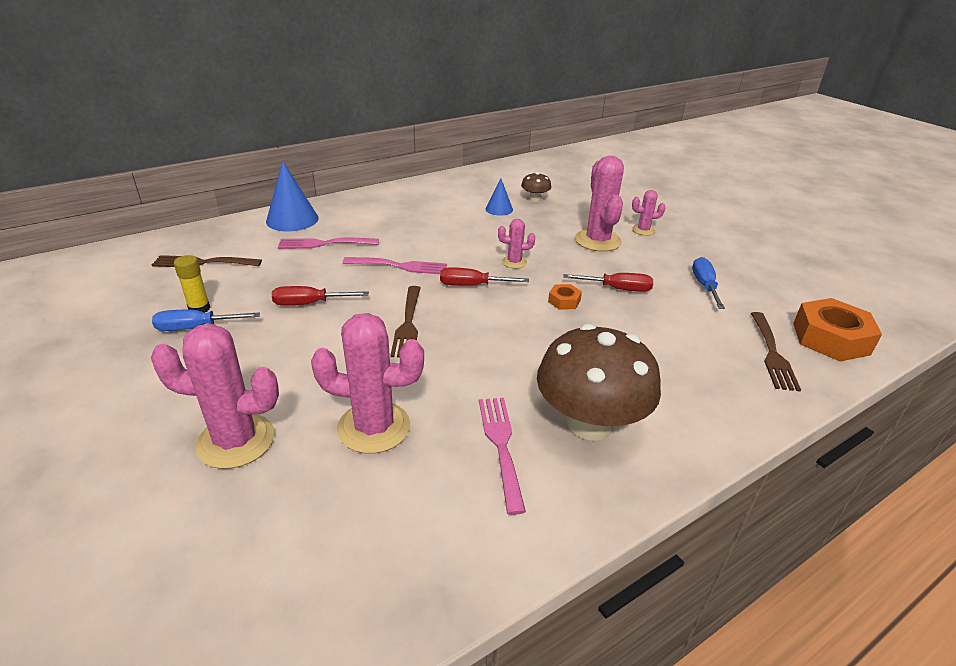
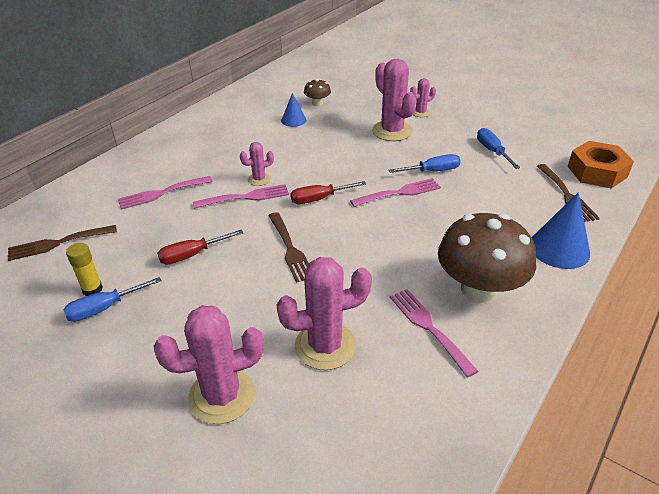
camera: 20 degrees left, 5 degrees up
blue cone [266,161,319,232] -> blue cone moved to [532,192,590,269]
pink cactus [498,219,535,269] -> pink cactus moved to [240,142,274,186]
orange nut [548,284,582,310] -> pink fork [350,178,441,207]
red screwdriver [563,273,653,292] -> blue screwdriver [389,154,461,173]

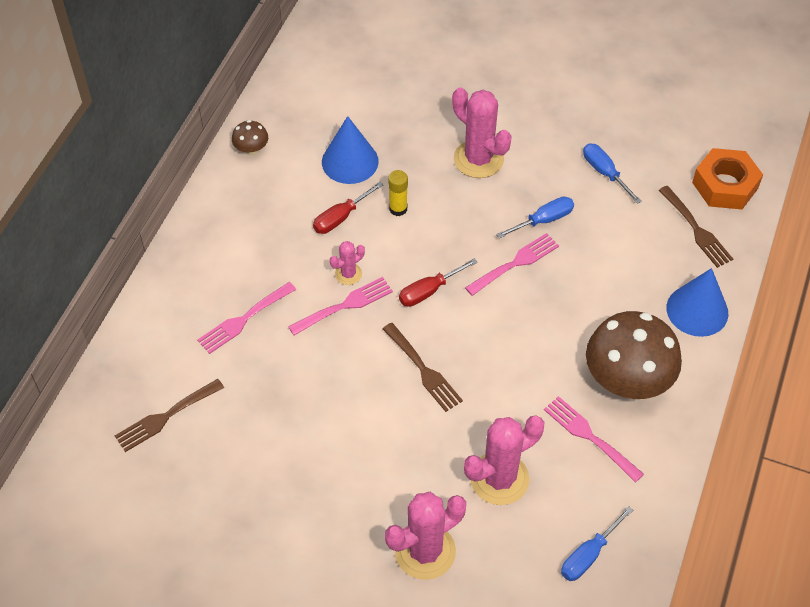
camera: 15 degrees left, 15 degrees up
blue screwdriver [63,277,162,322] -> blue screwdriver moved to [561,506,633,581]
yellow glue stick [66,243,103,296] -> yellow glue stick moved to [388,170,408,216]
red screwdriver [157,230,243,264] -> red screwdriver moved to [313,182,383,234]
blue cone [281,93,306,127] -> blue cone [322,116,379,184], size x1.74
brown mushroom [304,79,331,106] -> brown mushroom moved to [232,120,268,155]
pink cactus [410,78,436,117] -> none

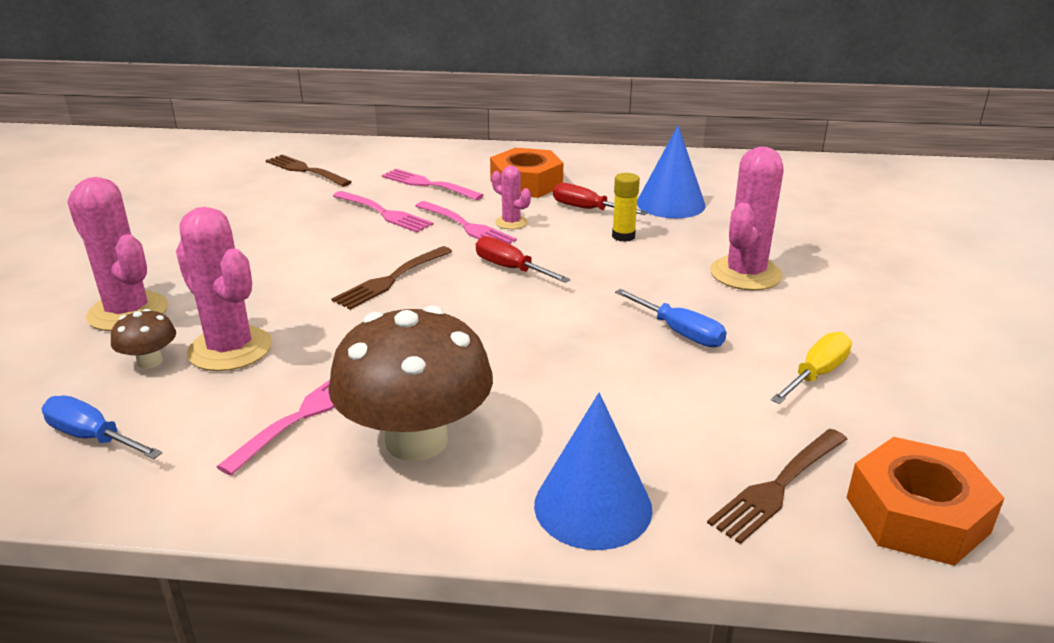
camera: 75 degrees right, 25 degrees down
brown mushroom [232,120,268,155] -> brown mushroom moved to [111,309,176,369]
pink fork [465,233,559,296] -> pink fork moved to [333,191,434,233]
blue screwdriver [583,143,642,204] -> yellow screwdriver [771,332,852,404]
none -> orange nut [490,148,563,198]

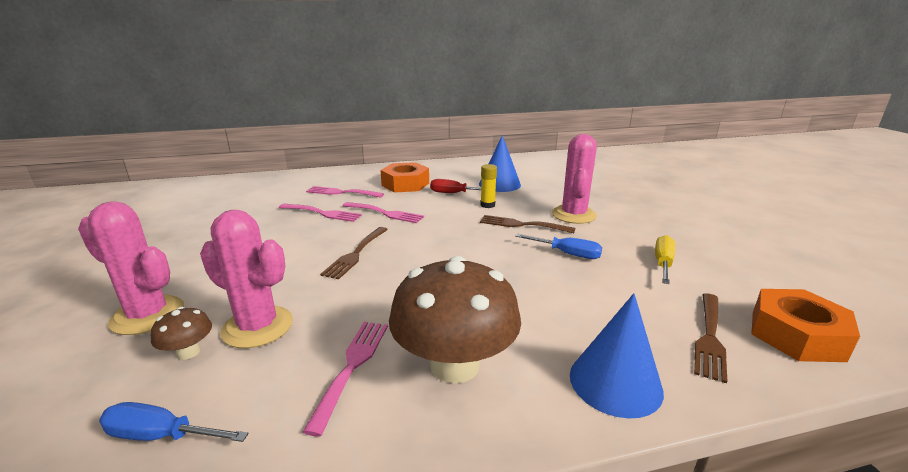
camera: 20 degrees left, 5 degrees down
brown fork [266,155,352,187] -> brown fork moved to [480,215,575,233]
red screwdriver [476,236,571,283] -> none
pink cactus [492,165,531,229] -> none

